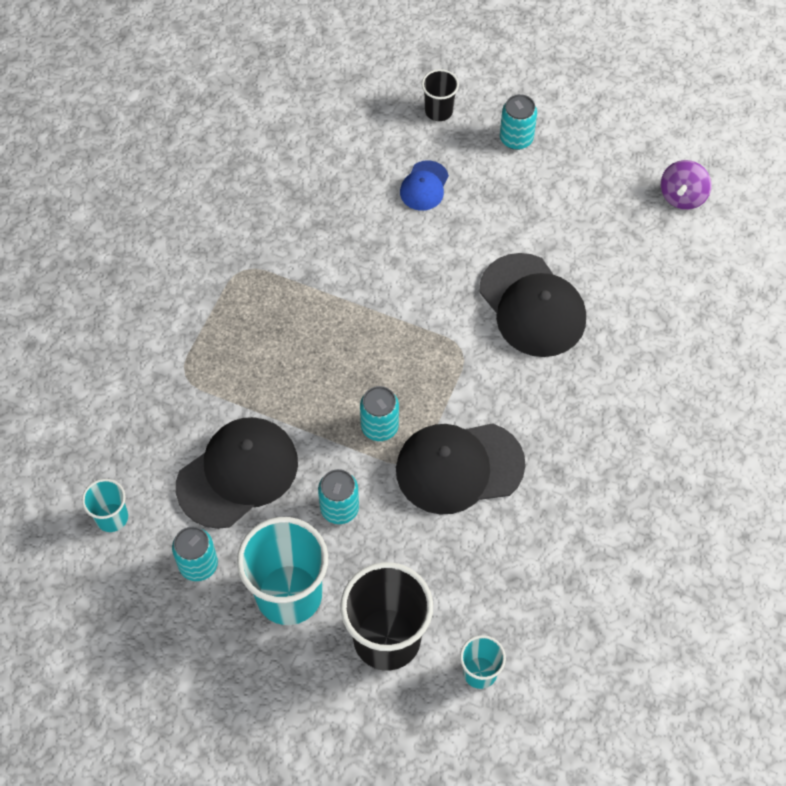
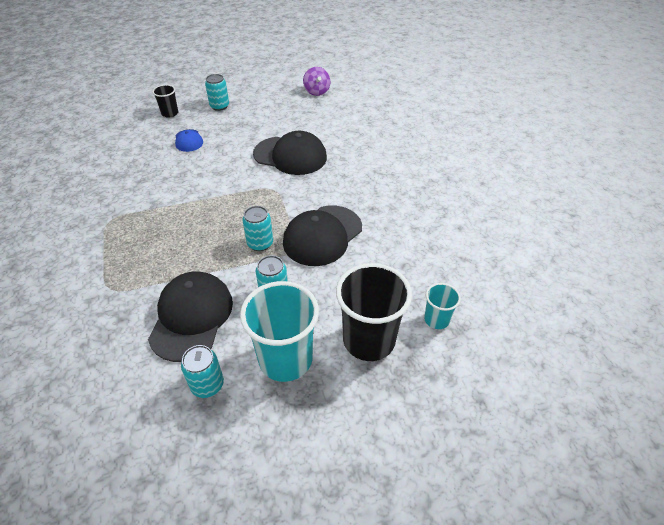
camera: 40 degrees left, 15 degrees down
turquoise cup [82,479,128,532] -> none

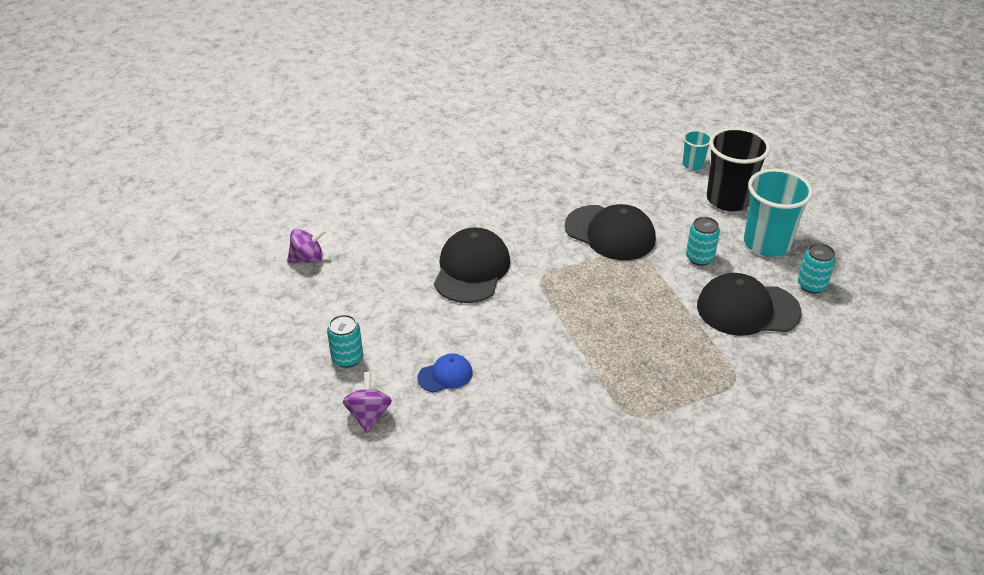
camera: 95 degrees left, 5 degrees down
black cup [152,85,178,118] -> purple spinning top [343,372,392,433]
turquoise can [242,206,273,251] -> none

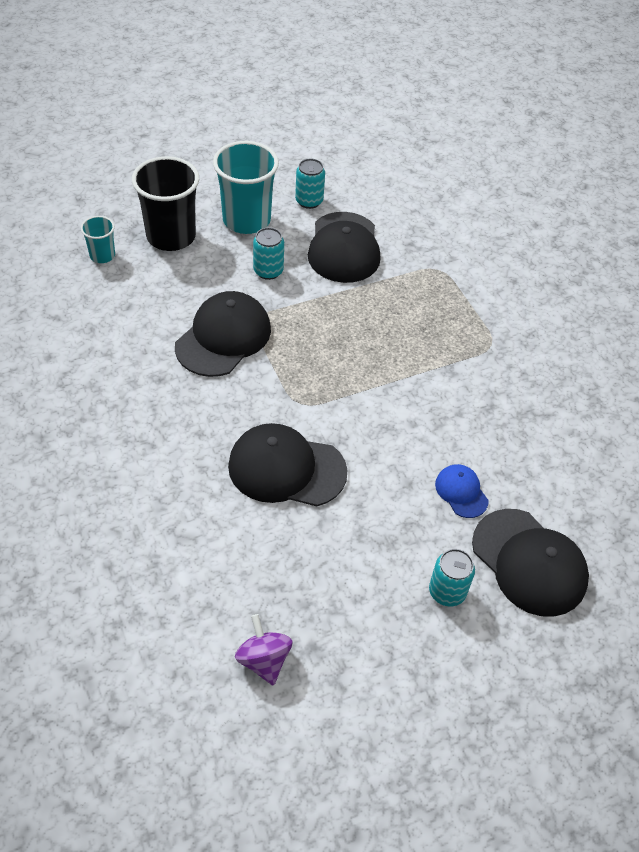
camera: 95 degrees left, 10 degrees up
purple spinning top [343,372,392,433] -> black cap [472,509,589,617]

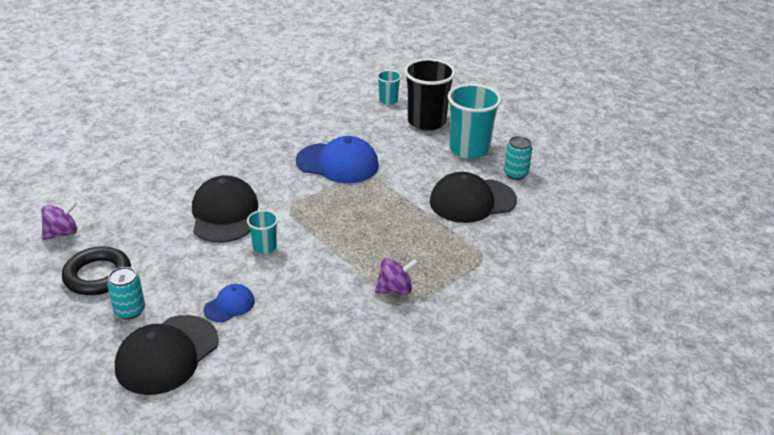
camera: 75 degrees right, 15 degrees down
black cap [175,291,271,377] -> blue cap [296,136,379,183]
turquoise can [253,227,284,280] -> none
none -> black ring [62,247,131,295]
none -> turquoise cup [247,210,278,254]
none -> purple spinning top [375,258,418,294]

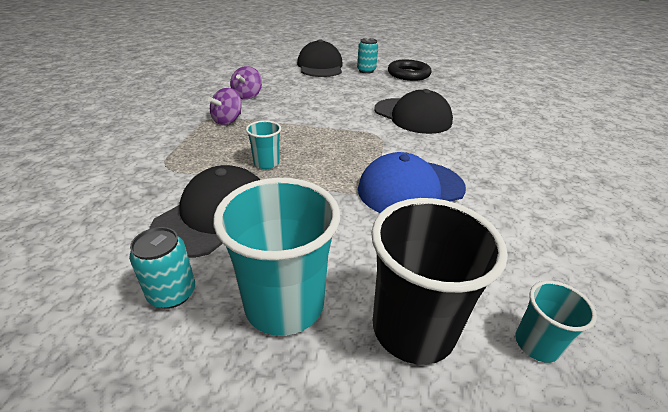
camera: 140 degrees right, 0 degrees up
purple spinning top [41,200,77,240] -> purple spinning top moved to [230,66,262,100]
blue cap [204,284,255,322] -> none
turquoise cup [247,210,278,254] -> turquoise cup moved to [246,120,281,169]

